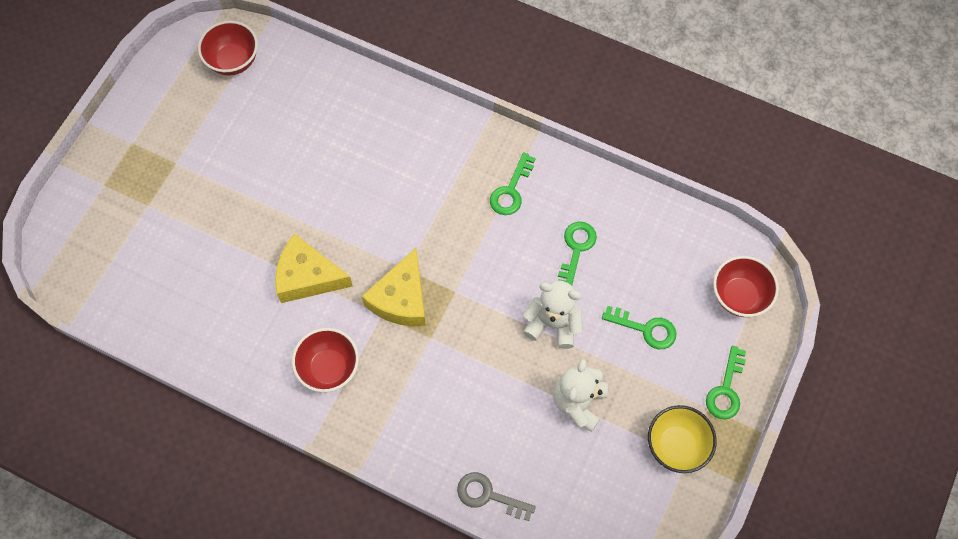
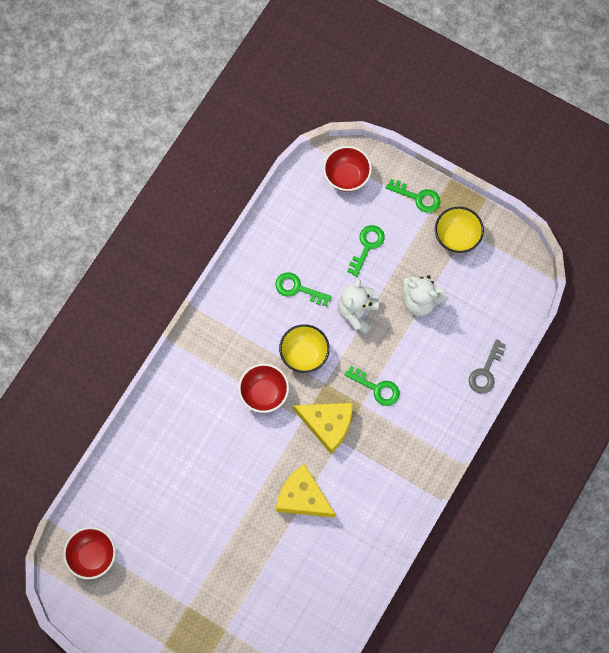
camera: 85 degrees left, 5 degrees up
yellow cheese [275,234,353,303] -> yellow cheese turned 105 degrees clockwise [276,464,335,518]
red bowl [292,328,359,392] -> red bowl moved to [238,364,289,413]
green key [490,152,536,215] -> green key moved to [345,366,400,406]
none -> yellow bowl [279,324,330,373]

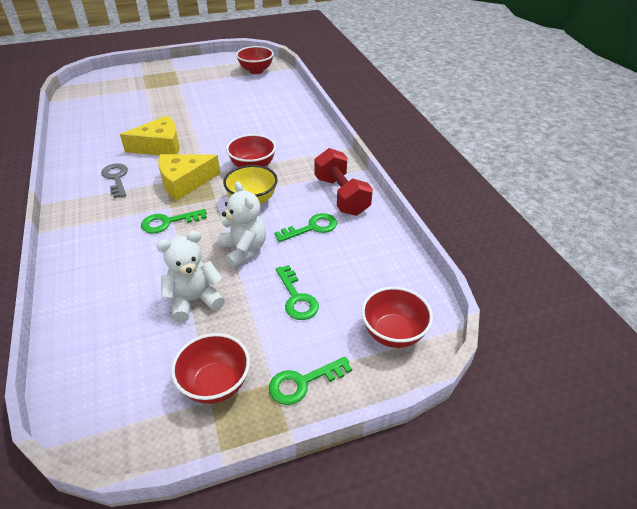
camera: 130 degrees right, 30 degrees down
yellow bowl [435,207,484,253] -> red bowl [171,333,250,404]
grey key [469,339,506,394] -> grey key moved to [101,163,128,198]
none -> red dumbbell [314,148,373,216]

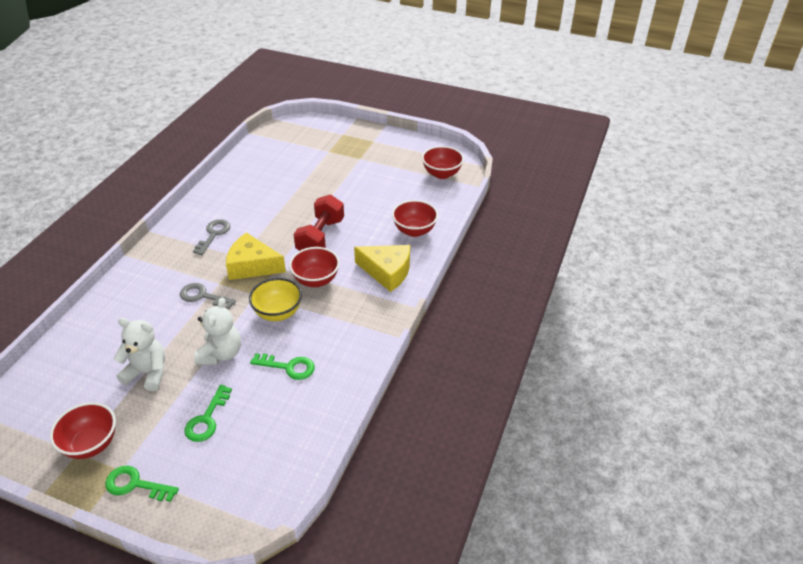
camera: 40 degrees right, 0 degrees up
yellow cheese [120,116,180,155] -> yellow cheese moved to [354,245,410,292]
green key [141,209,207,233] -> grey key [180,283,236,309]
red dumbbell [314,148,373,216] -> red dumbbell moved to [294,195,344,251]
red bowl [361,287,433,348] -> red bowl moved to [392,200,438,237]

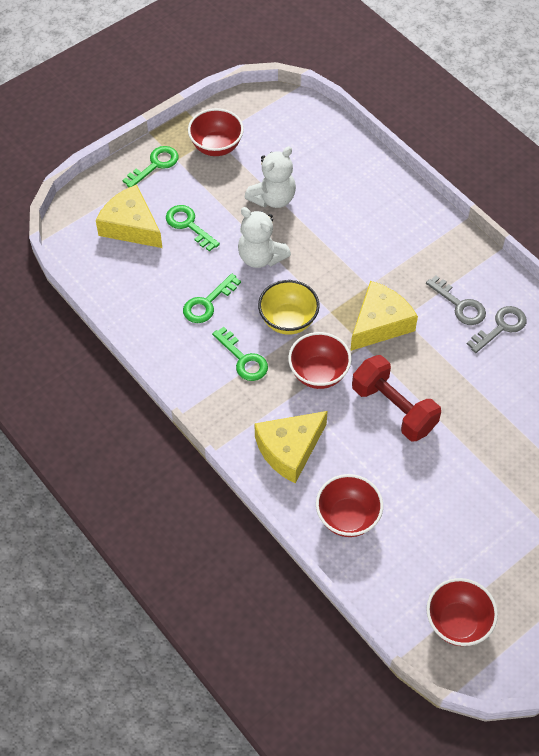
camera: 120 degrees right, 15 degrees up
grey key [180,283,236,309] -> grey key moved to [467,306,527,353]
none -> yellow cheese [96,184,162,248]
none -> green key [212,327,268,381]

